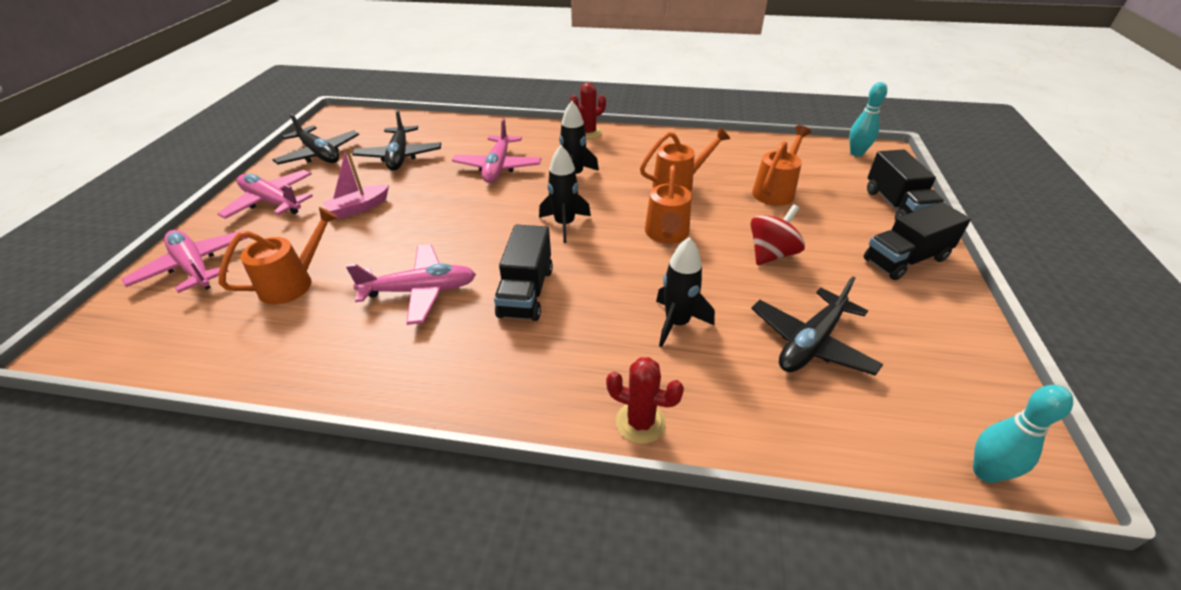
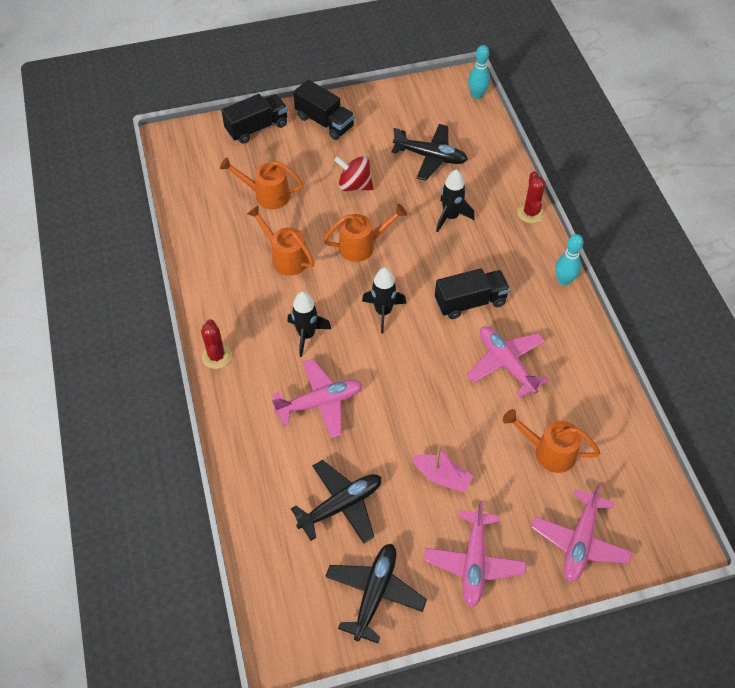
camera: 115 degrees left, 15 degrees up
red cactus [570,82,606,139] -> red cactus turned 45 degrees clockwise [201,319,232,369]
turquoise bowling pin [849,82,887,157] -> turquoise bowling pin moved to [555,234,583,286]

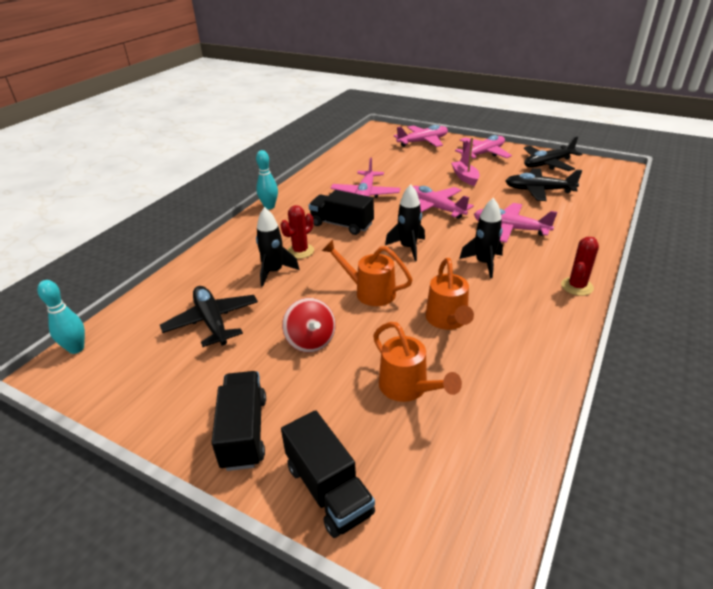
camera: 135 degrees left, 20 degrees down
black truck [221,94,288,144] -> black truck turned 135 degrees counterclockwise [281,410,375,538]
orange watering can [503,409,600,473] -> none
red cactus [517,171,546,223] -> red cactus moved to [280,205,314,259]
none -> pink plane [413,186,474,219]

